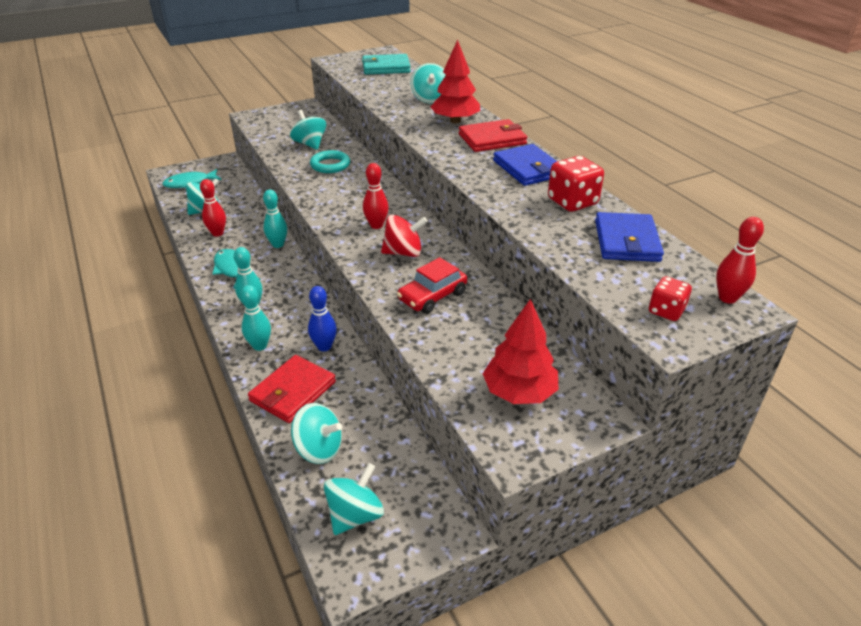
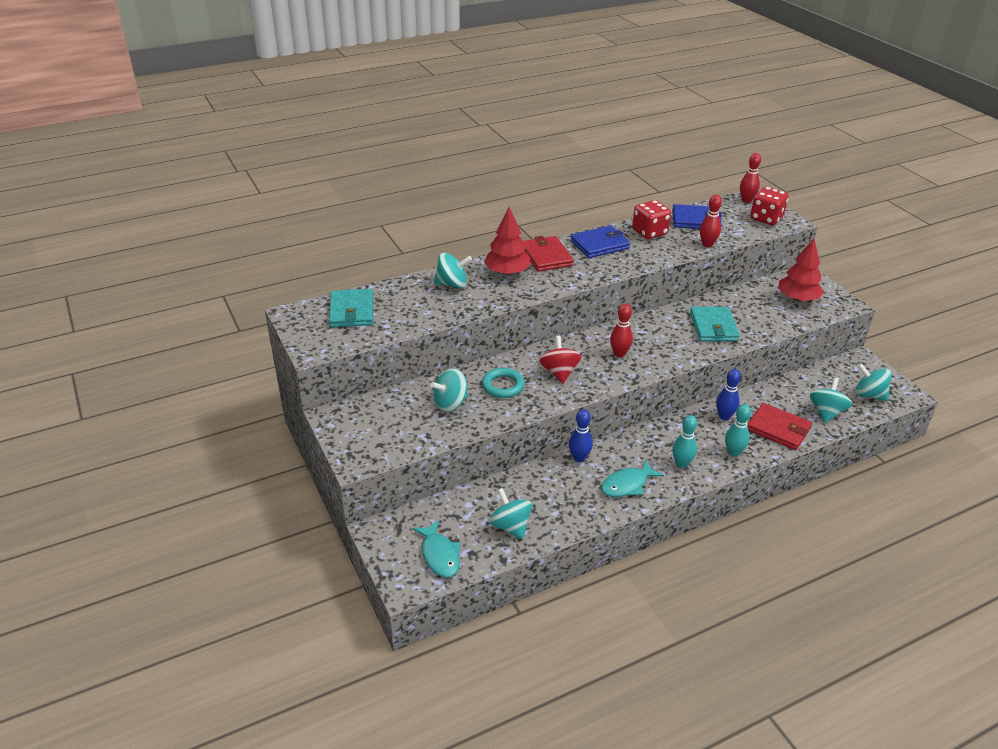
camera: 90 degrees left, 0 degrees up
red bowling pin [200,179,226,237] -> red bowling pin moved to [700,195,722,247]
turquoise bowling pin [263,190,287,248] -> blue bowling pin [569,409,593,462]
red spinning top [381,215,428,257] -> red spinning top moved to [539,336,581,384]
red car [397,257,467,314] -> turquoise wallet [690,307,740,341]
red dice [649,276,692,321] -> red dice [750,187,788,225], size x1.62

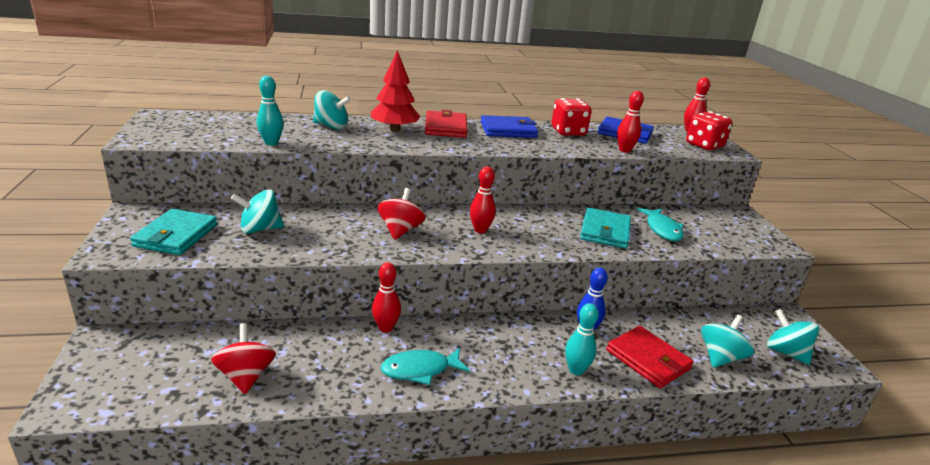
camera: 15 degrees right, 10 degrees down
turquoise wallet [329,289,373,327] -> turquoise wallet moved to [130,209,218,255]
turquoise fish [412,520,461,577] -> turquoise fish moved to [637,208,684,241]
turquoise ring [482,368,525,398] -> none
turquoise spinning top [489,488,533,539] -> red spinning top [211,323,276,394]
blue bowling pin [569,409,593,462] -> red bowling pin [372,262,401,332]
turquoise bowling pin [672,415,697,468] -> turquoise bowling pin moved to [257,76,284,146]
red tree [778,239,824,302] -> none

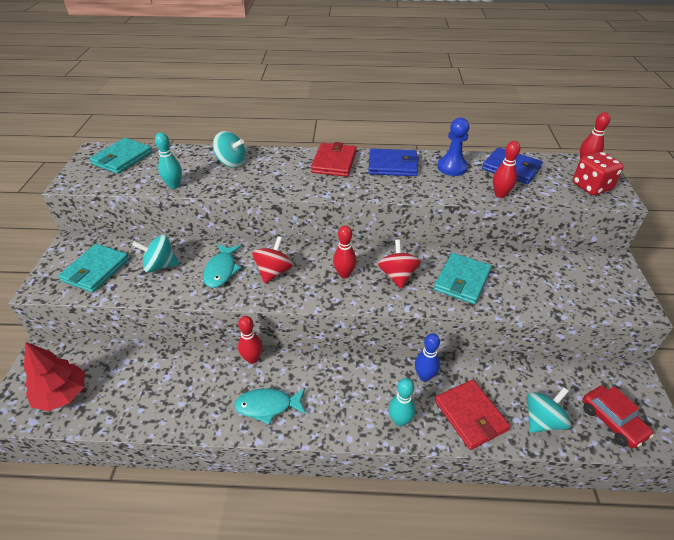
camera: 15 degrees right, 15 degrees up
red spinning top [211,323,276,394] -> red spinning top moved to [378,239,421,289]
red tree [371,50,420,132] -> red tree moved to [24,342,85,411]
red dice [551,98,592,136] -> blue pawn [437,118,469,176]
turquoise fish [637,208,684,241] -> turquoise fish moved to [203,244,241,288]
turquoise spinning top [767,309,819,365] -> red car [583,386,654,448]
none -> turquoise wallet [90,138,152,174]

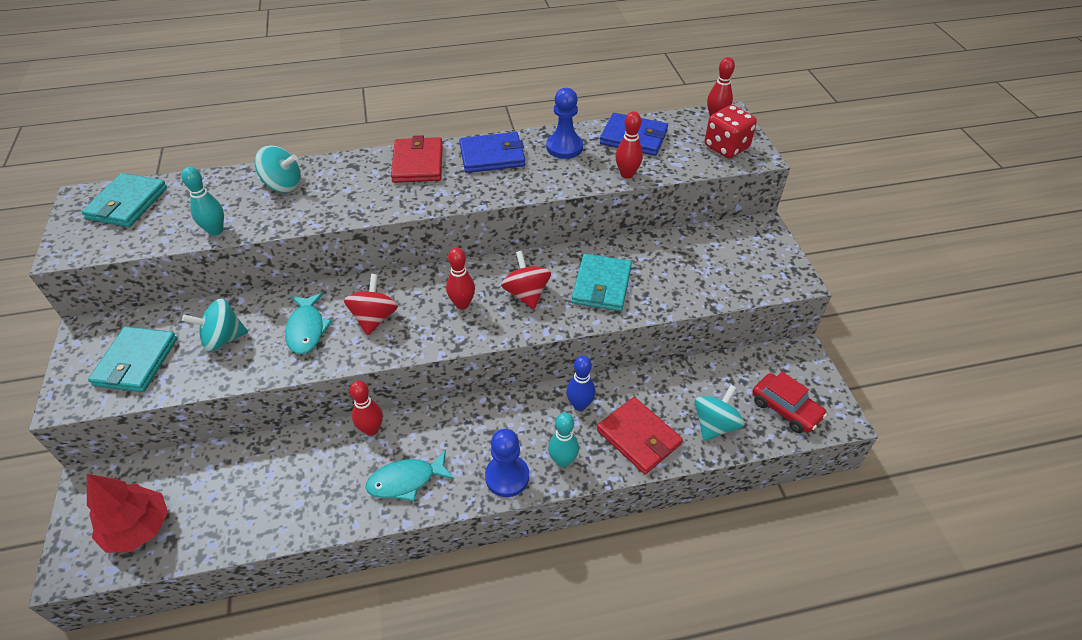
camera: 15 degrees left, 5 degrees up
none -> blue pawn [485,429,529,497]

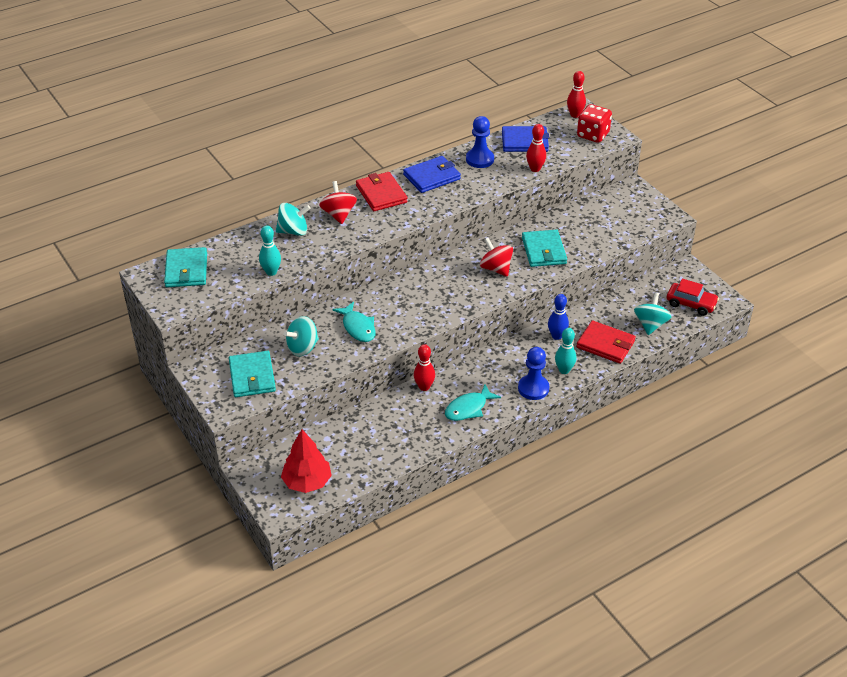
camera: 20 degrees left, 5 degrees down
red spinning top [344,274,398,335] -> red spinning top moved to [319,181,357,224]
red bowling pin [446,248,475,309] -> none

